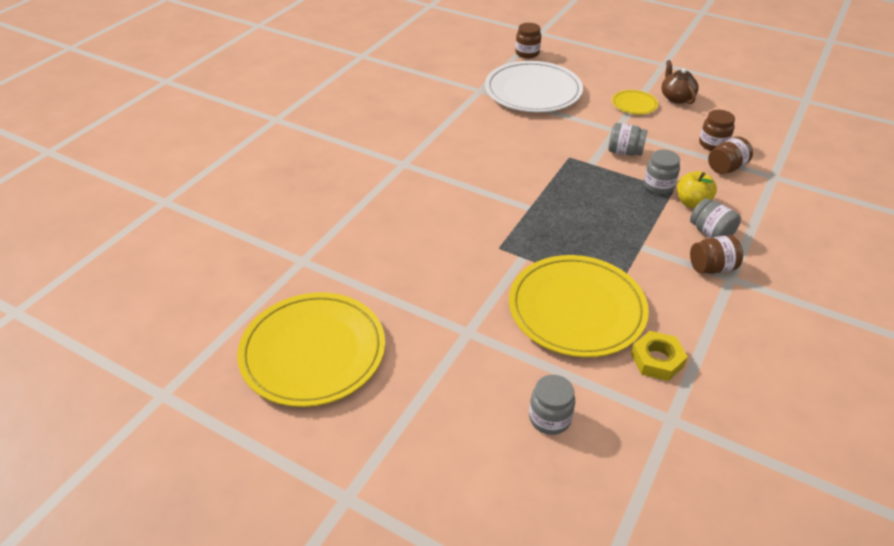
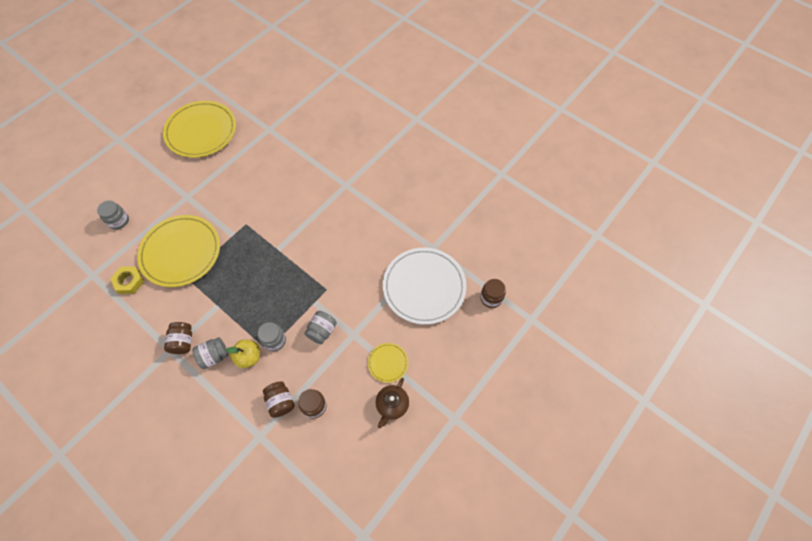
camera: 100 degrees right, 20 degrees up
brown teapot [661,60,699,104] -> brown teapot turned 120 degrees clockwise [376,378,409,428]

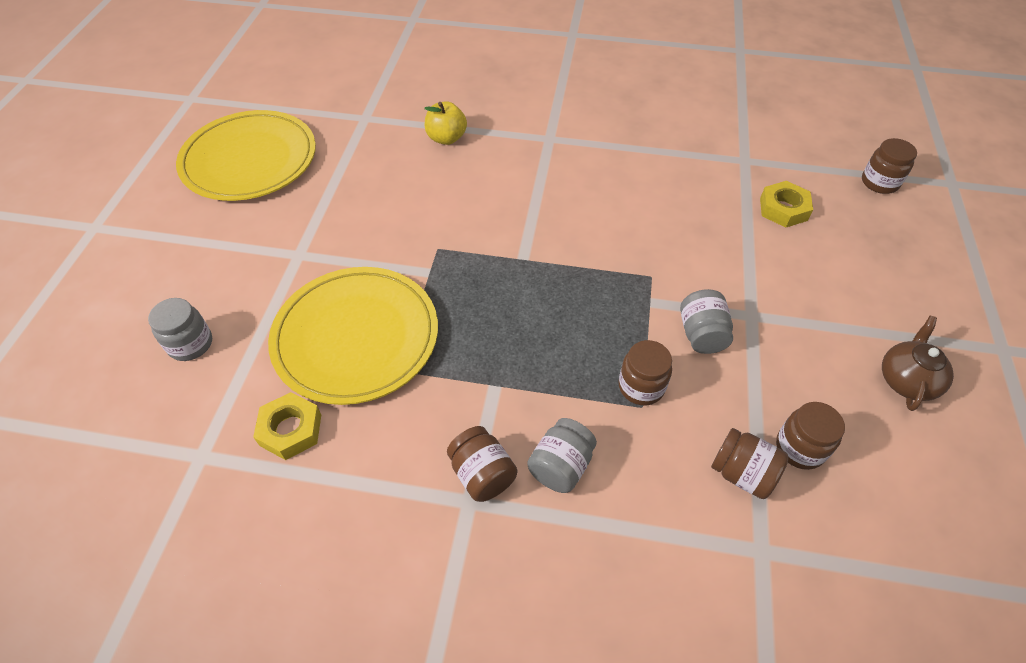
camera: 30 degrees left, 10 degrees down
yellow apple [226,339,260,368] -> yellow apple moved to [425,101,467,145]
grey jar [258,322,286,351] -> brown jar [619,340,672,406]
yellow plate [368,343,408,383] -> none
brown teapot [376,378,409,428] -> brown teapot turned 150 degrees counterclockwise [882,316,954,411]
white plate [383,248,467,325] -> yellow nut [760,181,813,228]

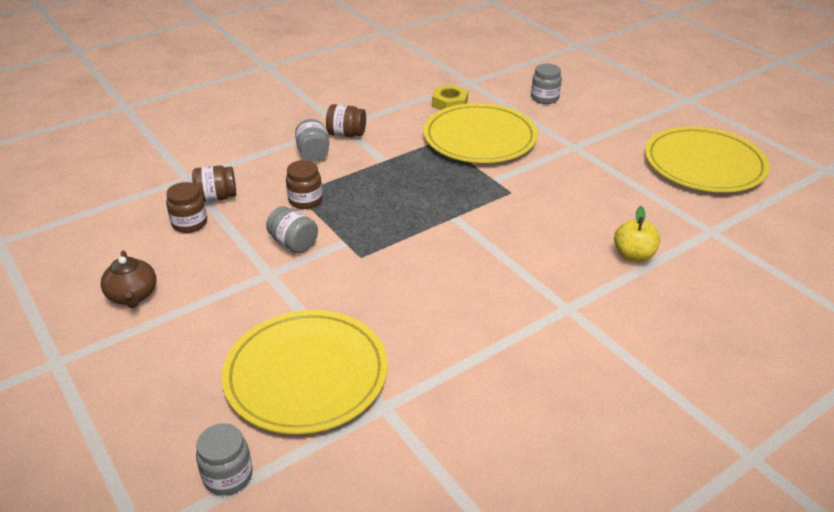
camera: 135 degrees right, 15 degrees down
yellow nut [760,181,813,228] -> yellow plate [222,310,388,434]
brown jar [862,138,917,194] -> grey jar [196,423,253,495]

